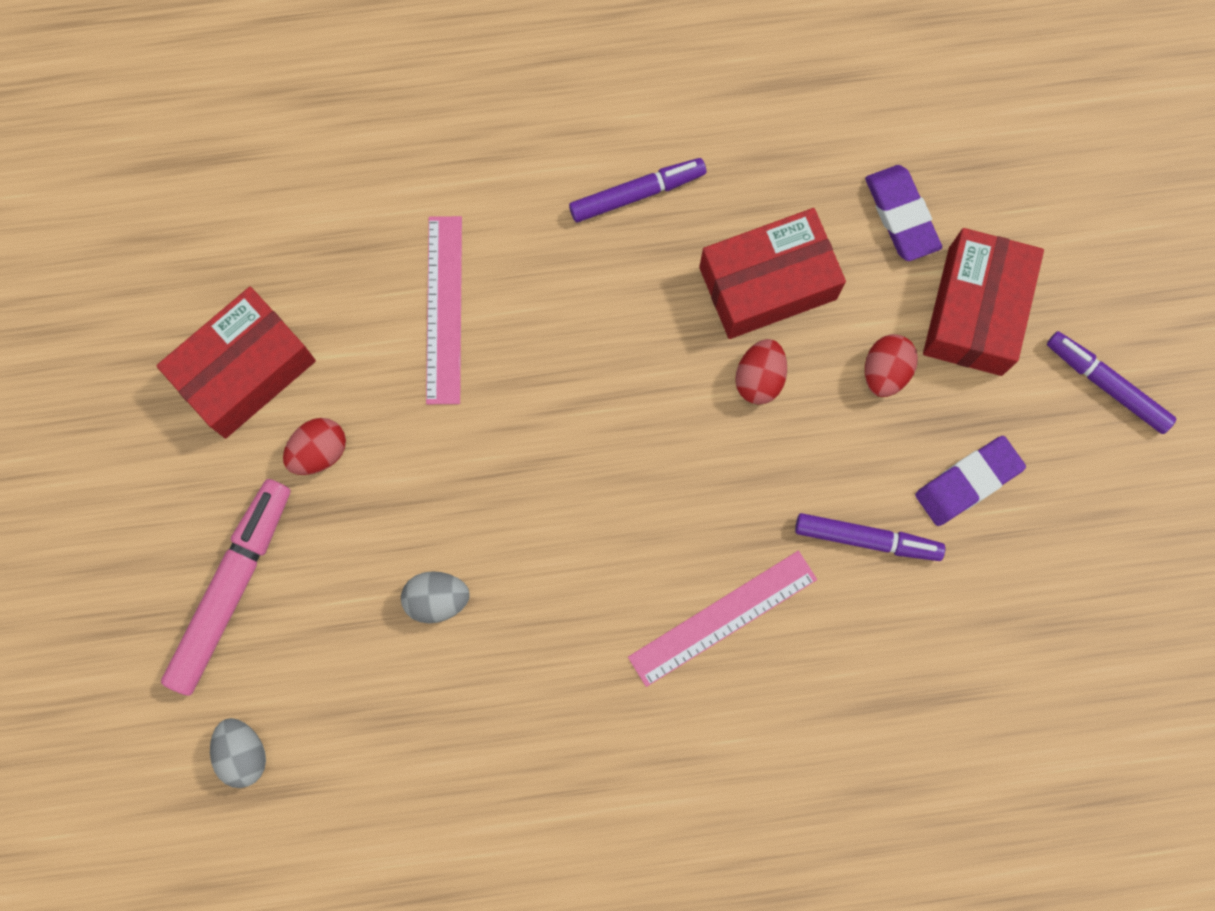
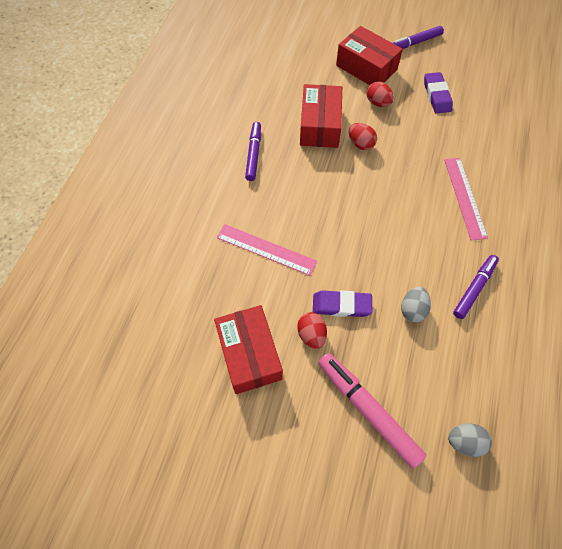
camera: 65 degrees left, 15 degrees down
purple marker [795,513,945,561] -> purple marker moved to [453,255,499,319]
purple eraser [865,165,942,261] -> purple eraser moved to [313,290,372,317]

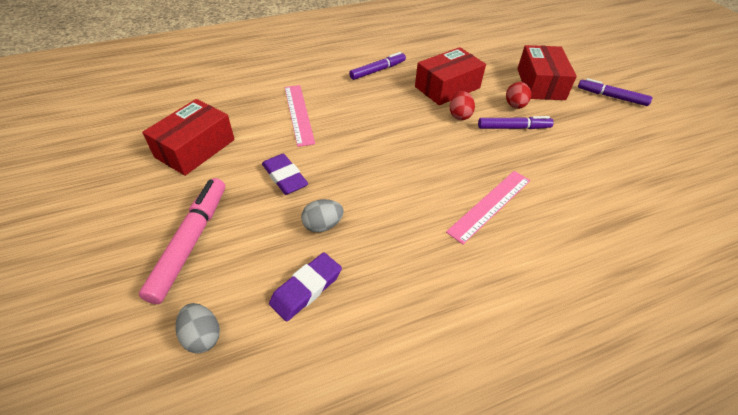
camera: 50 degrees right, 15 degrees down
red egg [297,312,327,349] -> none
purple eraser [424,72,453,114] -> purple eraser moved to [269,252,342,321]
purple marker [453,255,499,319] -> purple marker moved to [478,116,554,129]

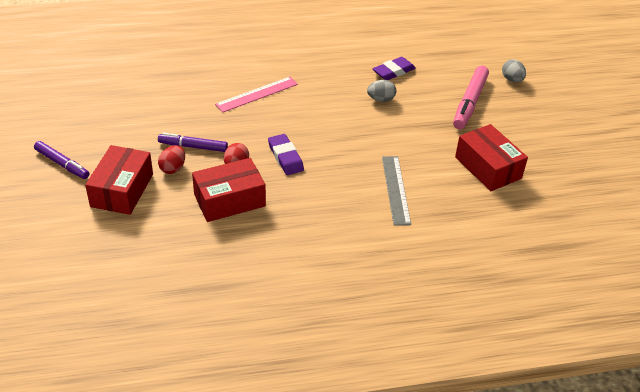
camera: 170 degrees left, 5 degrees down
red box [142,99,235,176] -> red box turned 75 degrees counterclockwise [455,124,528,191]
grey egg [176,303,220,354] -> grey egg moved to [502,59,526,82]
purple eraser [262,154,308,195] -> purple eraser moved to [268,134,304,175]
pink ruler [285,85,315,147] -> grey ruler [382,156,411,226]
purple marker [349,52,406,80] -> none

